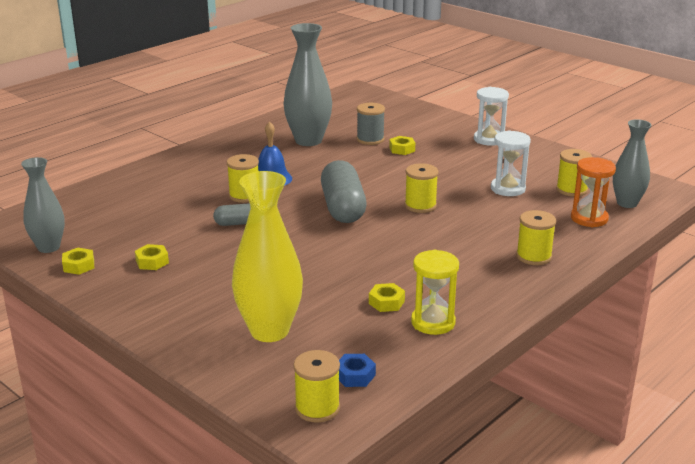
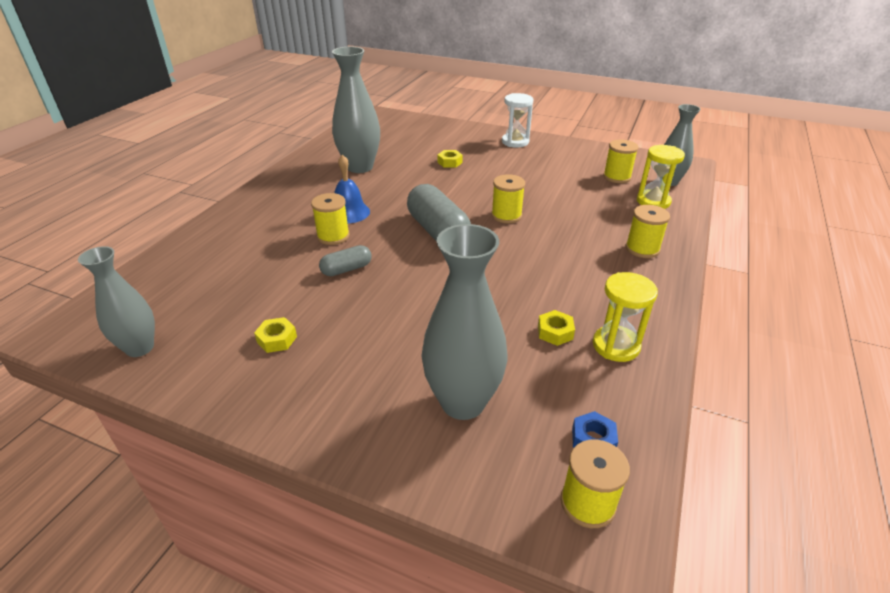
camera: 20 degrees left, 10 degrees up
yellow nut [62,248,94,275] -> none
yellow vase [232,171,303,342] -> grey vase [421,224,508,420]
grey spool [357,103,385,145] -> none
white hourglass [491,130,531,196] -> none
orange hourglass [571,157,616,227] -> yellow hourglass [637,145,685,209]

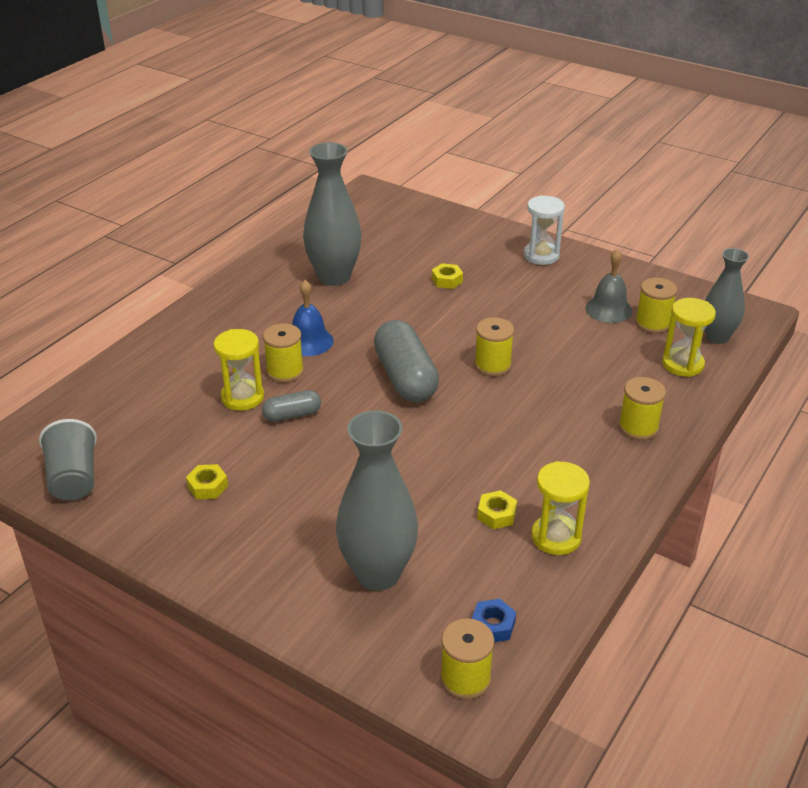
camera: 10 degrees right, 0 degrees up
grey vase [78,246,155,357] -> grey cup [39,419,97,500]
none -> yellow hourglass [214,329,264,411]
none -> grey bell [585,249,632,323]

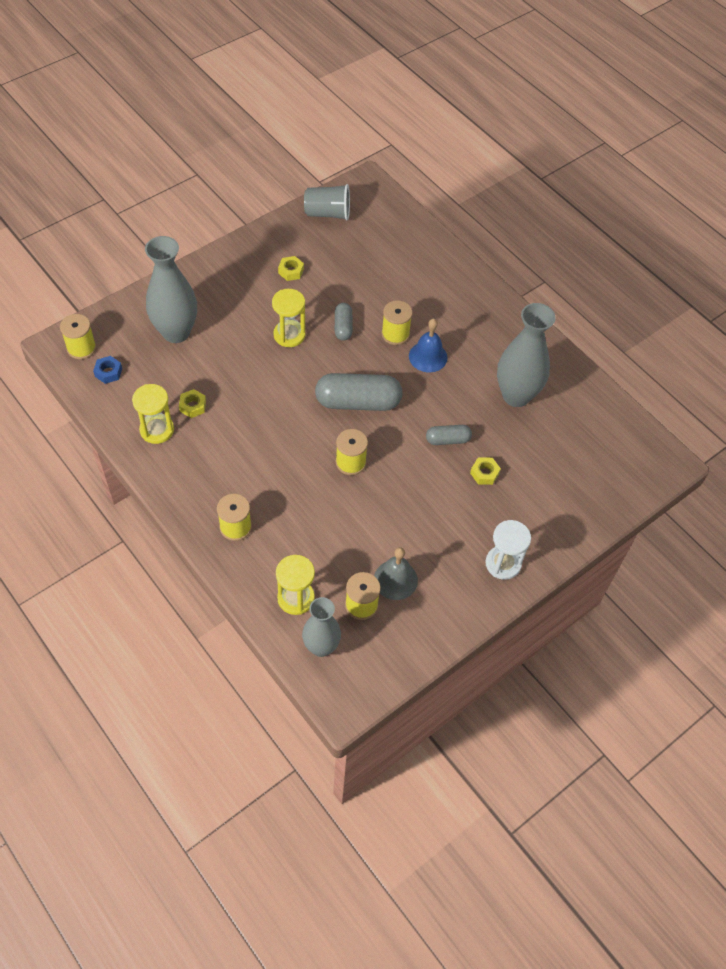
camera: 105 degrees right, 20 degrees up
yellow hourglass [214,329,264,411] -> yellow hourglass moved to [272,289,306,347]
none -> grey capsule [426,425,472,445]

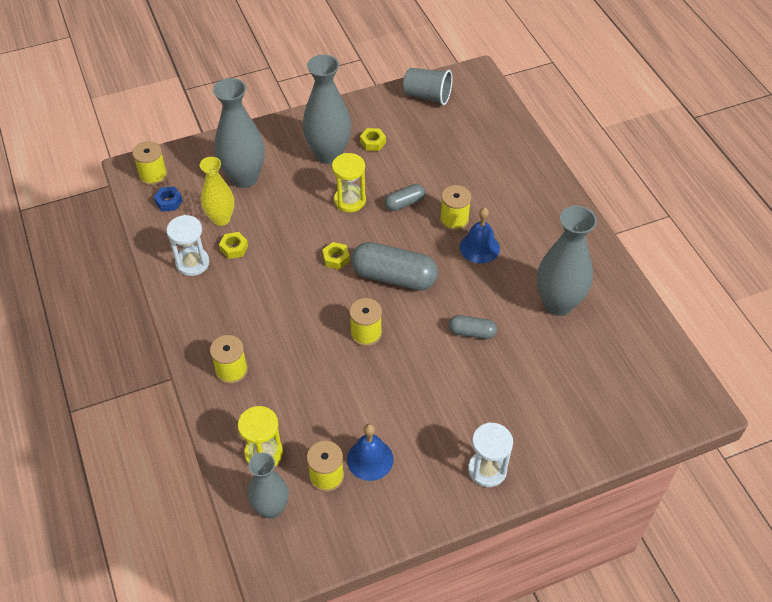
camera: 20 degrees right, 5 degrees down
yellow hourglass [132,384,174,444] -> white hourglass [167,215,210,276]
grey capsule [335,303,352,341] -> grey capsule turned 45 degrees clockwise [385,184,425,211]
grey bell [374,547,418,600] -> blue bell [347,424,393,481]
yellow nut [470,457,501,485] -> yellow nut moved to [322,242,350,270]
none -> yellow vase [200,157,234,226]
none -> grey vase [303,54,351,164]

